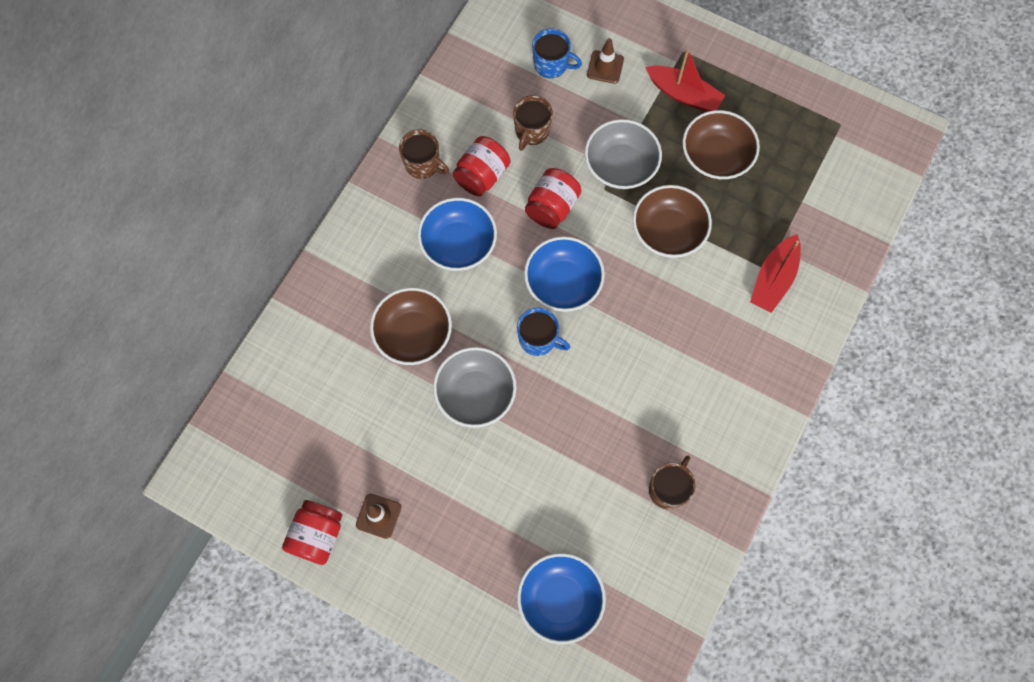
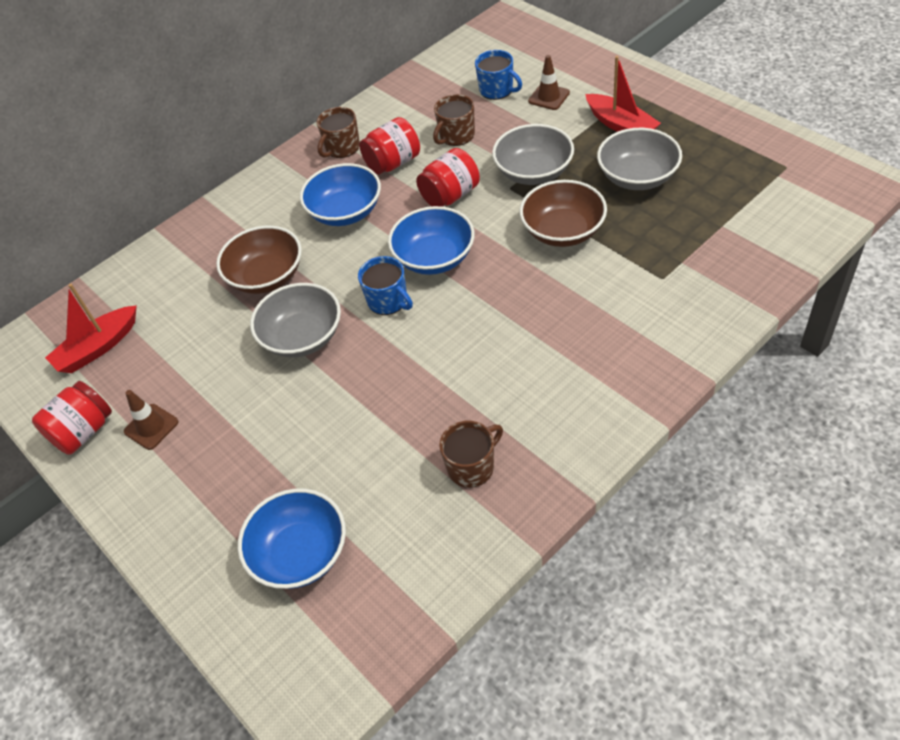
camera: 25 degrees right, 20 degrees down
brown mug [399,129,449,179] -> brown mug turned 75 degrees clockwise [317,107,360,158]
brown bowl [682,110,760,180] -> grey bowl [597,128,682,190]
red boat [750,234,801,313] -> red boat moved to [45,284,137,373]

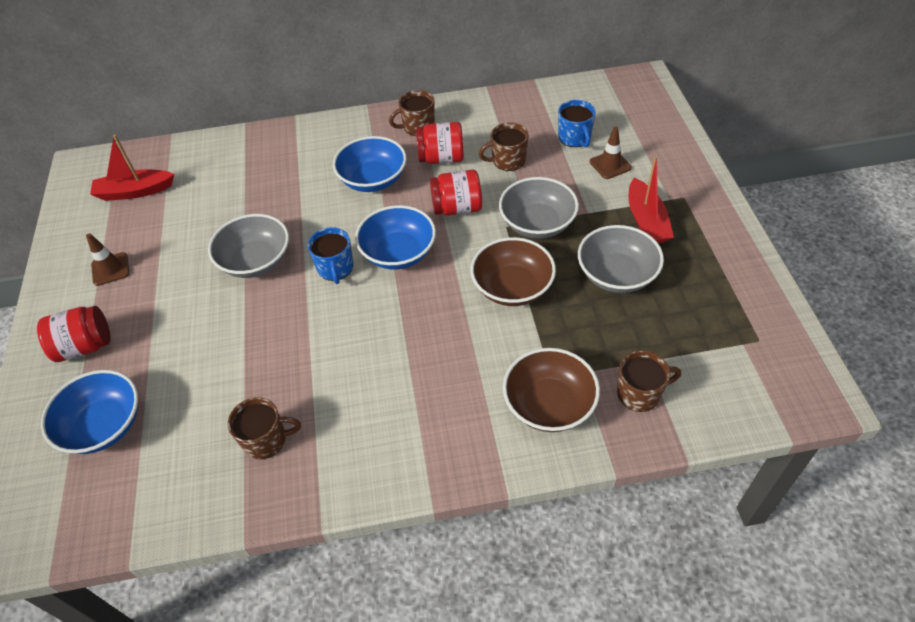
camera: 30 degrees right, 0 degrees up
red jar [32,381,112,454] -> red jar moved to [37,306,111,362]
brown bowl [216,226,302,294] -> brown bowl moved to [503,348,600,432]
none -> brown mug [617,350,681,412]

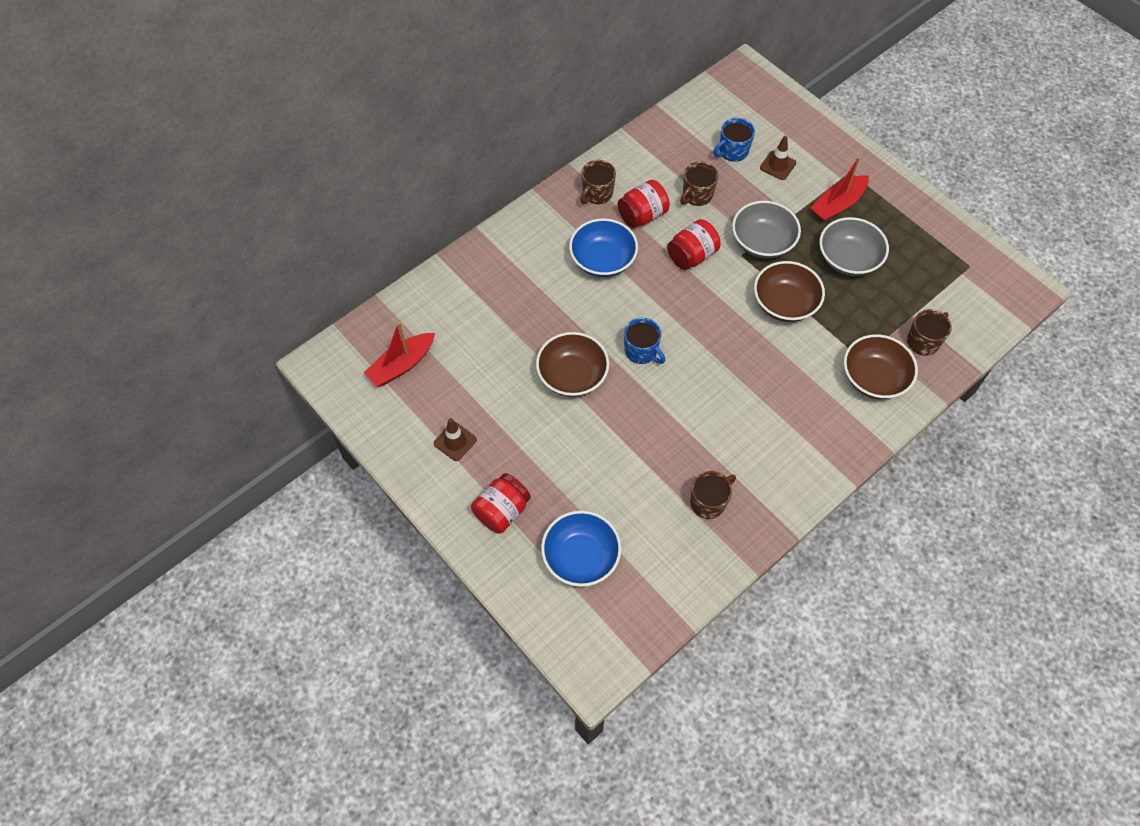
camera: 35 degrees left, 10 degrees up
grey bowl [208,214,289,278] -> brown bowl [536,332,609,397]
blue bowl [355,205,436,270] -> none
blue mug [558,100,596,147] -> blue mug turned 105 degrees clockwise [713,118,755,162]
red boat [629,156,674,243] -> red boat turned 90 degrees clockwise [811,157,869,222]

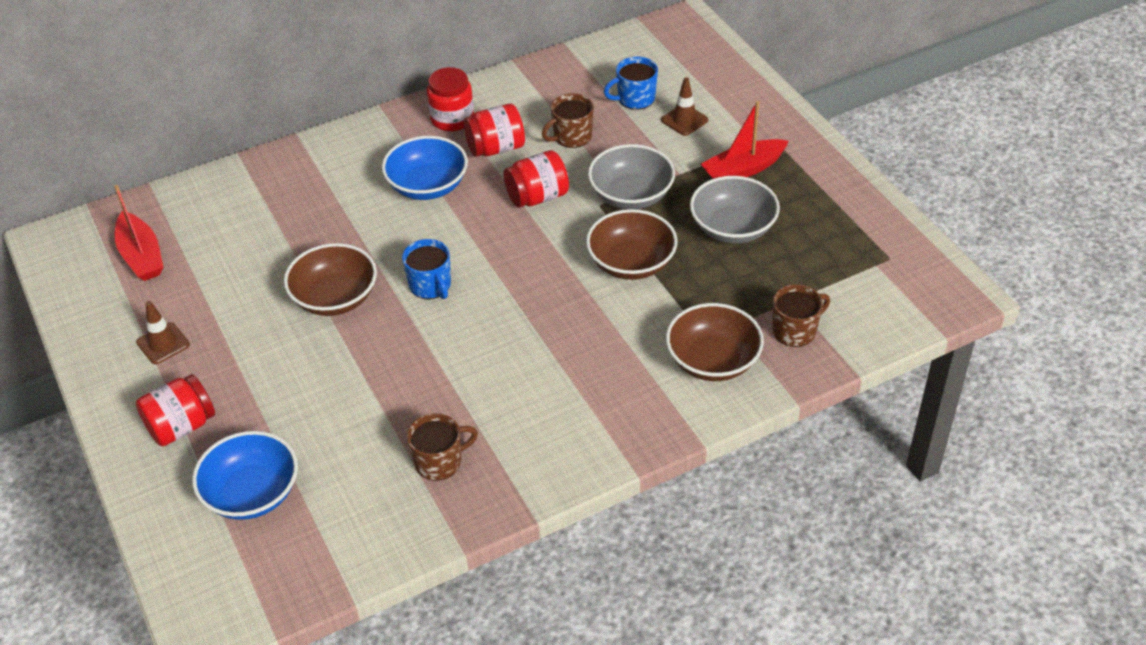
camera: 15 degrees right, 15 degrees down
red boat [364,322,435,387] -> red boat turned 90 degrees counterclockwise [114,185,163,281]
brown mug [580,160,616,204] -> red jar [427,67,474,131]

